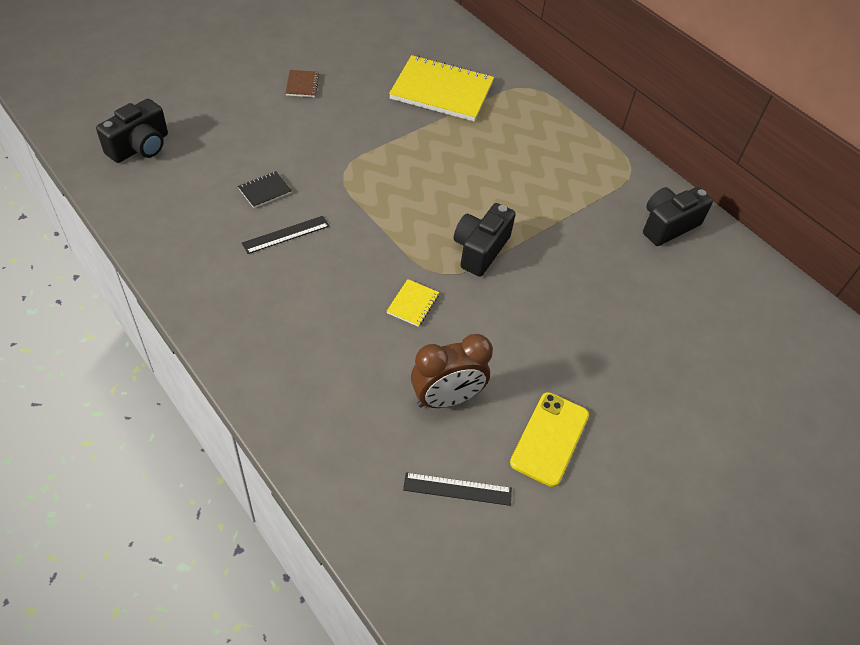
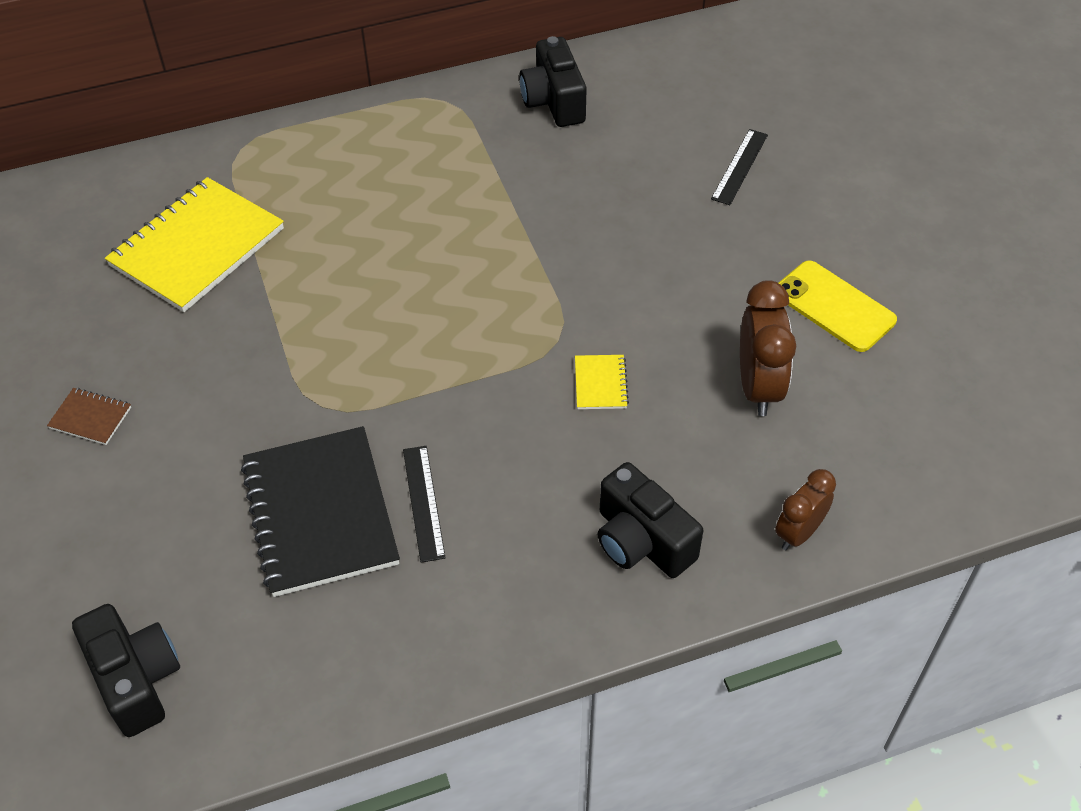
camera: 65 degrees left, 0 degrees up
black notebook [238,171,292,208] -> black notebook [241,426,400,597], size x2.37
yellow notebook [387,279,439,327] -> yellow notebook turned 45 degrees clockwise [575,355,629,409]
black ruler [403,472,512,506] -> black ruler moved to [711,129,768,205]
black camera [454,203,516,277] -> black camera moved to [598,462,703,578]
none -> brown clock [775,469,836,550]

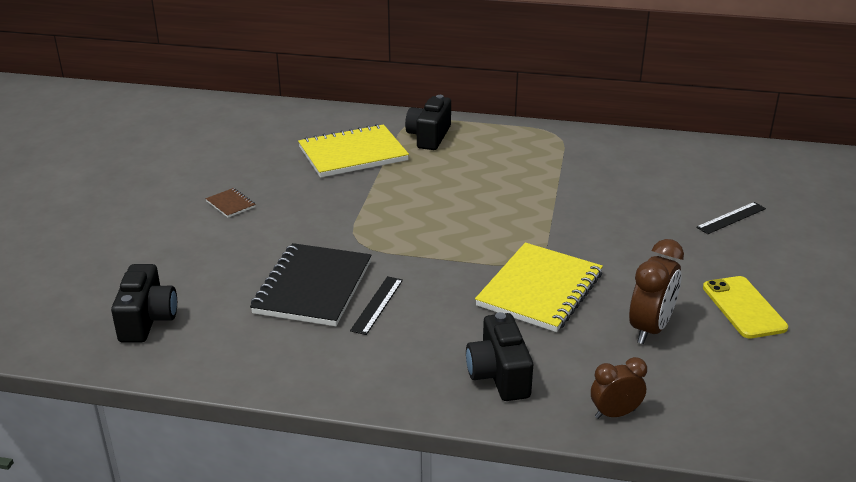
camera: 30 degrees right, 20 degrees down
black camera [519,36,587,127] -> black camera moved to [405,95,451,150]
yellow notebook [575,355,629,409] -> yellow notebook [475,242,603,332], size x2.37

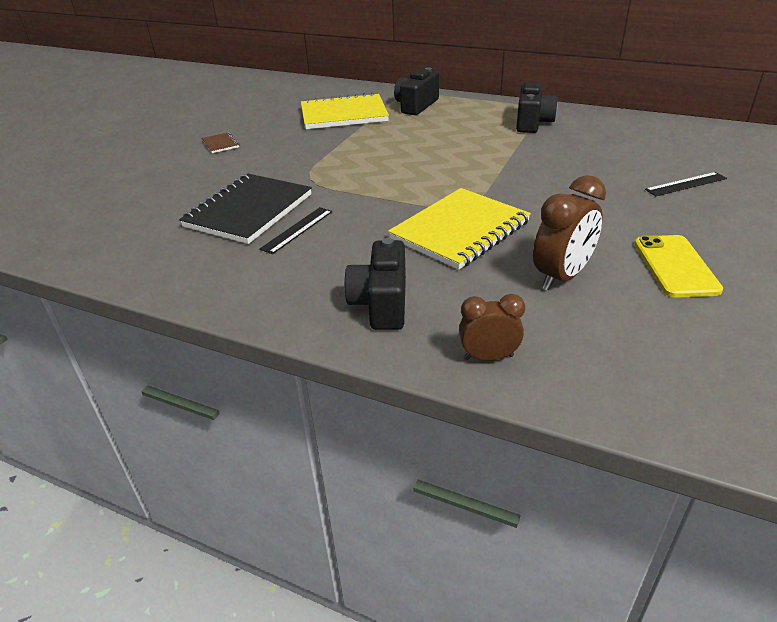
camera: 15 degrees right, 5 degrees up
black camera [111,264,177,343] -> black camera moved to [516,82,558,133]

